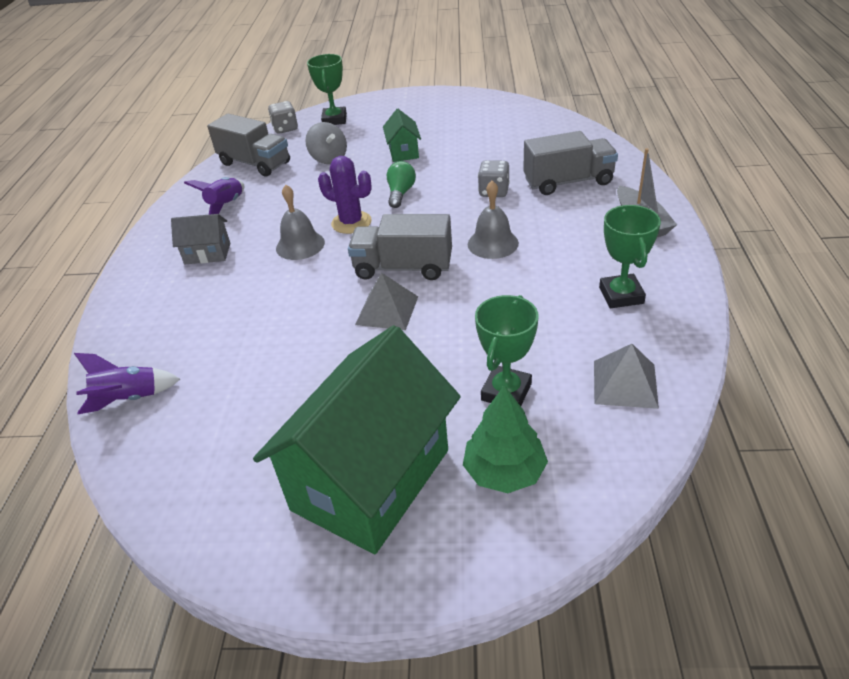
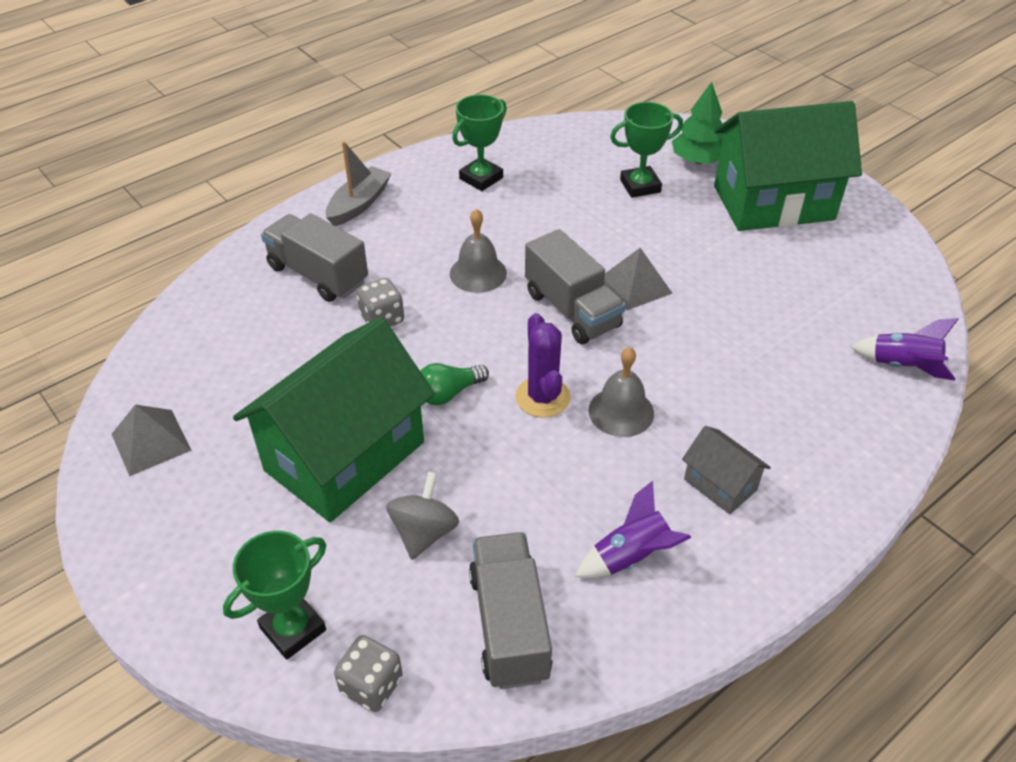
camera: 135 degrees left, 5 degrees up
green house [383,109,421,162] -> green house [233,317,435,522], size x2.26
grey pyramid [594,344,659,409] -> grey pyramid moved to [112,404,192,476]

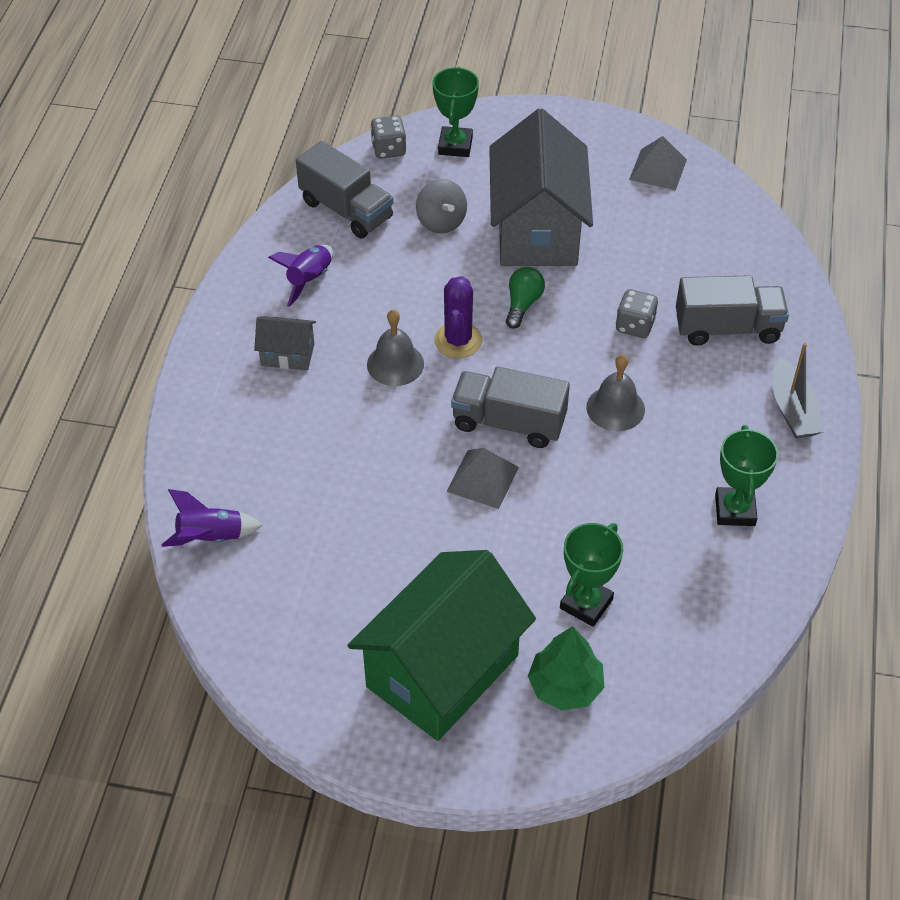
camera: 140 degrees right, 5 degrees up
green house [233,317,435,522] -> grey house [489,109,593,266]
purple cactus [515,313,571,418] -> purple cactus turned 60 degrees clockwise [434,276,482,358]

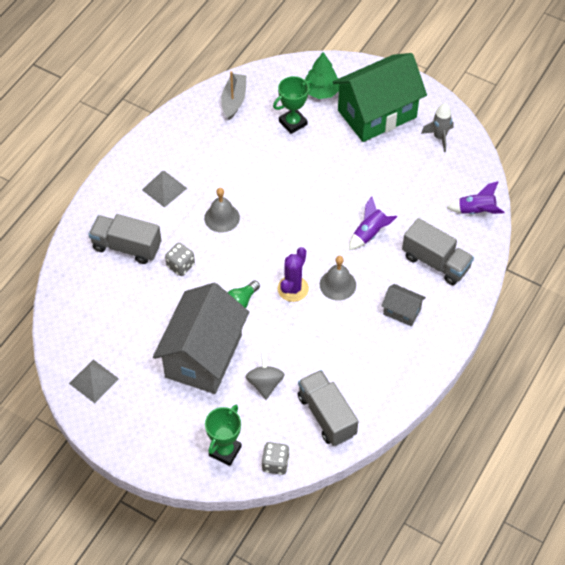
camera: 160 degrees left, 5 degrees up
purple rocket [268,245,333,307] -> purple rocket moved to [349,196,398,250]
grey pyramid [446,448,519,509] -> grey pyramid moved to [142,171,187,208]
grey truck [451,367,570,448] -> grey truck moved to [402,218,474,285]
green trophy [715,425,778,526] -> none
grey boat [773,343,824,439] -> grey boat moved to [221,71,247,120]
none -> grey rocket [421,103,454,152]

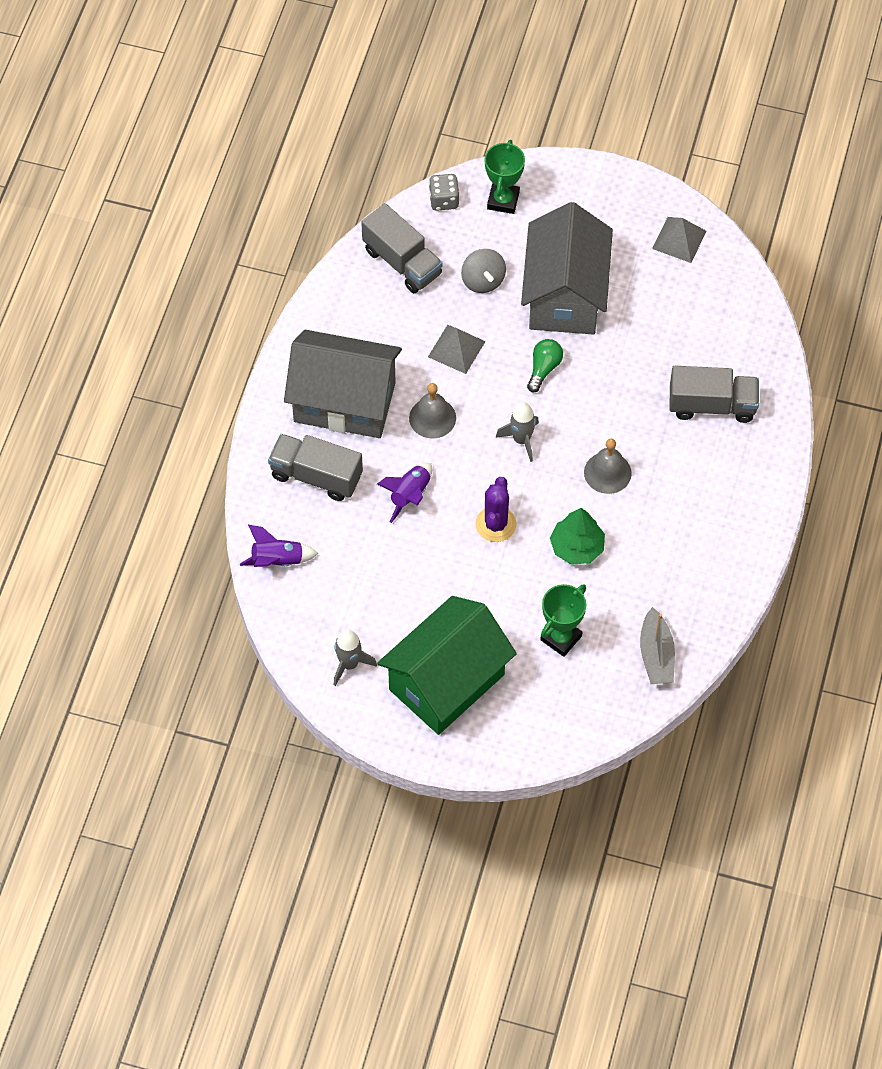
camera: 165 degrees right, 5 degrees up
grey pyramid [142,171,187,208] -> grey pyramid moved to [428,325,486,374]
grey dice [165,243,195,276] -> none
purple cactus [278,247,309,302] -> purple cactus moved to [476,477,517,542]
green tree [305,52,339,99] -> green tree moved to [550,508,605,565]
grey house [381,284,426,327] -> grey house [284,330,402,438], size x2.26
none -> grey rocket [496,402,539,462]

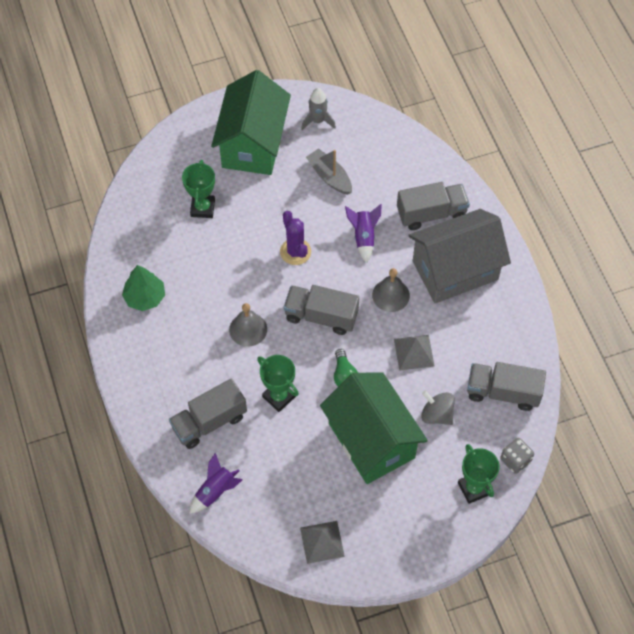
camera: 145 degrees right, 0 degrees up
purple rocket [240,525,318,567] -> purple rocket moved to [190,452,242,514]
grey rocket [496,402,539,462] -> grey truck [284,285,359,335]
grey house [521,202,613,335] -> green house [320,372,428,484]
green tree [550,508,605,565] -> green tree moved to [122,265,165,311]
grey boat [640,607,675,684] -> grey boat moved to [306,148,352,195]
none -> green trophy [257,355,299,412]

